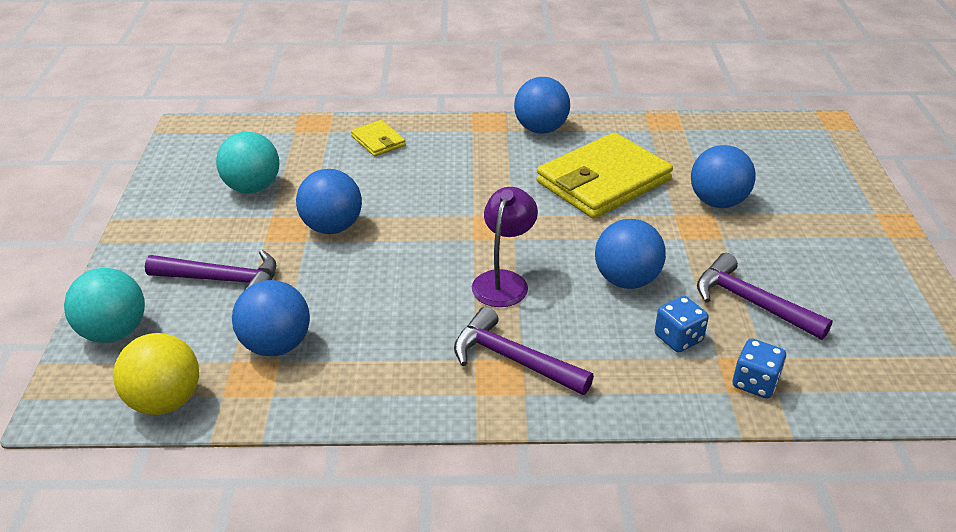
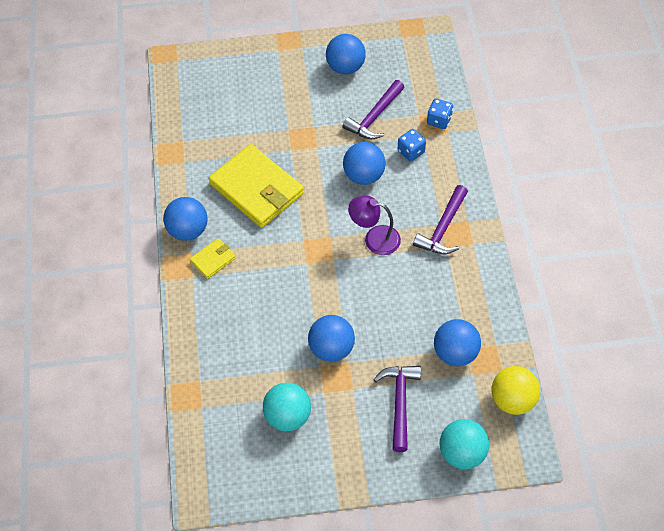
camera: 95 degrees left, 20 degrees up
yellow wallet [351,120,406,156] -> yellow wallet moved to [190,238,236,279]
blue ball [691,145,756,208] -> blue ball moved to [326,34,366,74]

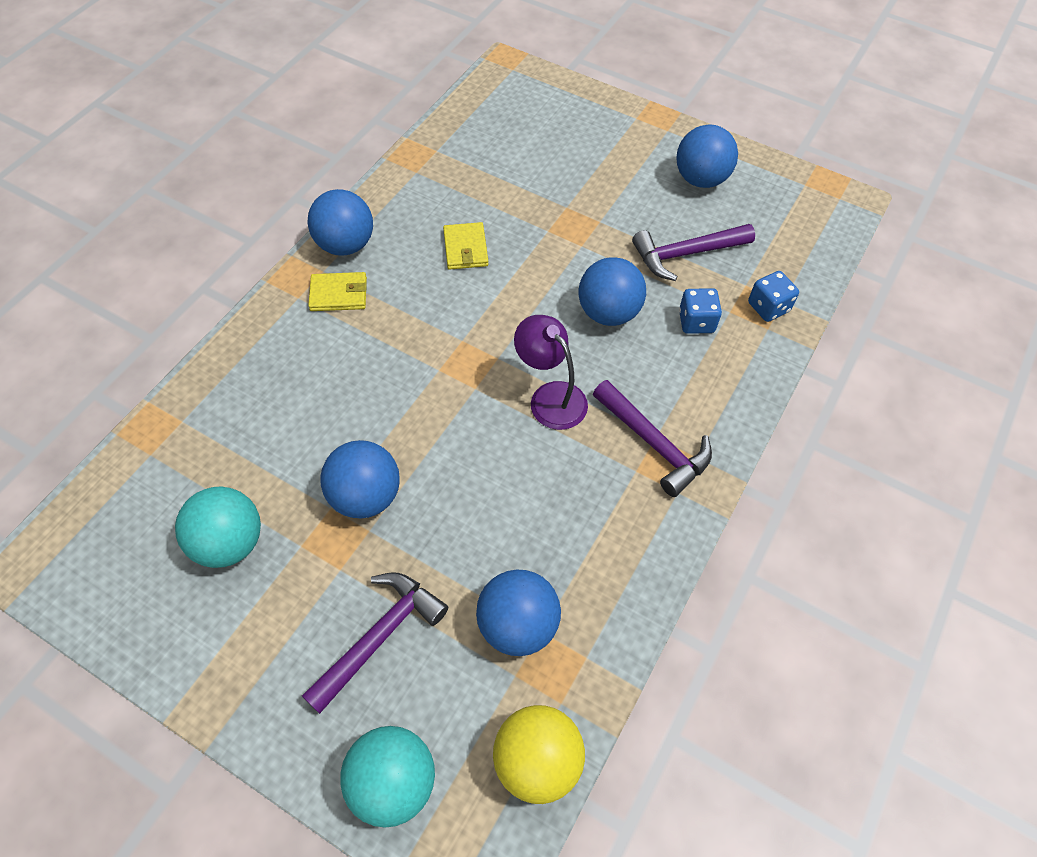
camera: 35 degrees right, 0 degrees up
yellow wallet [208,144,304,228] -> yellow wallet [443,222,488,270], size x0.46
purple hammer [413,185,468,254] -> purple hammer turned 105 degrees counterclockwise [593,380,712,497]

